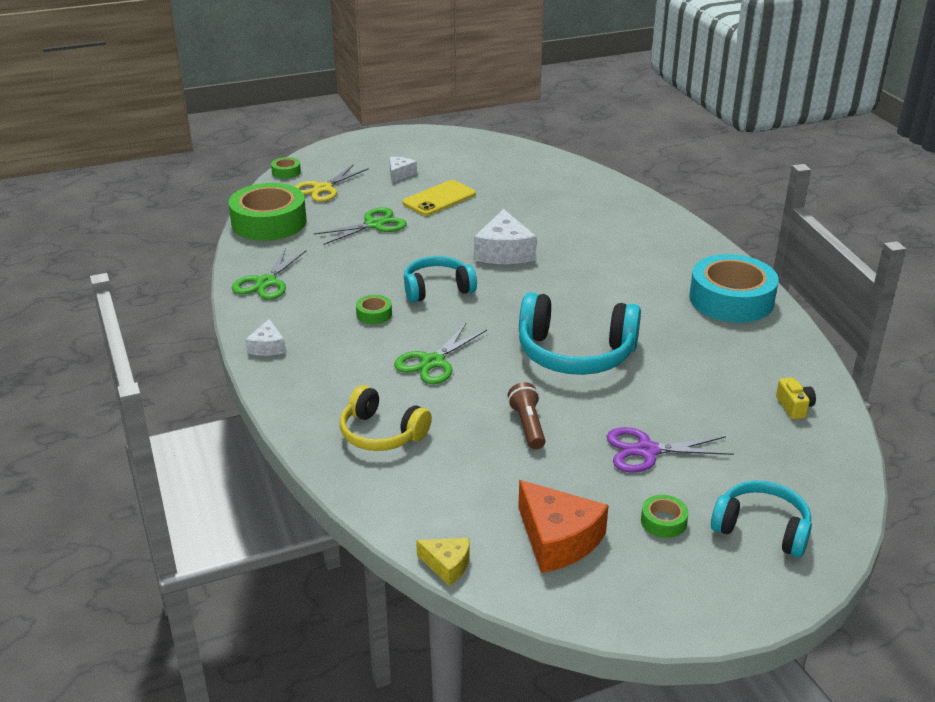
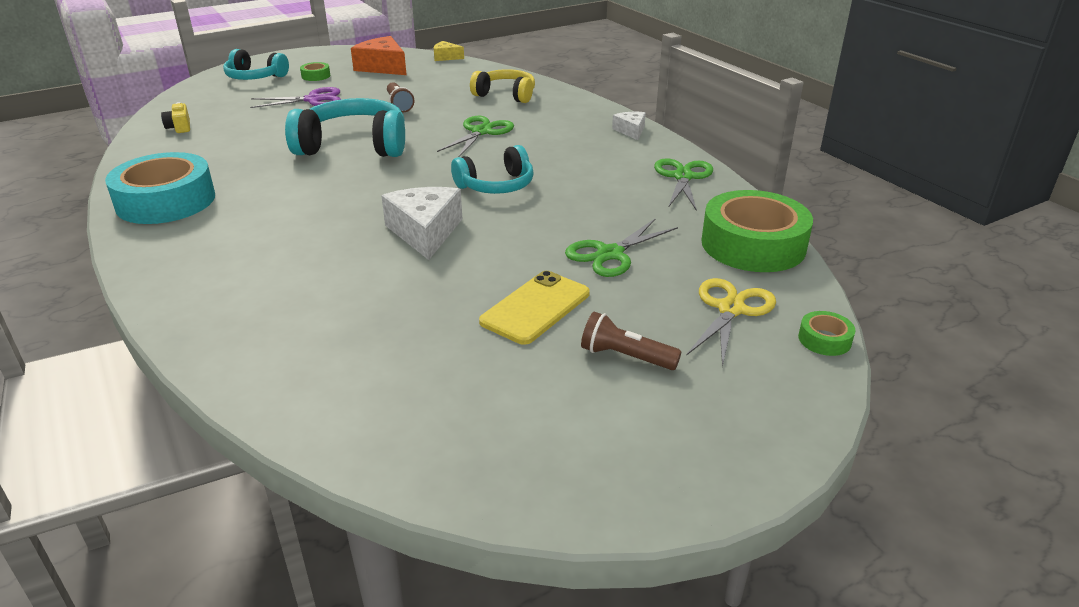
camera: 170 degrees right, 0 degrees up
green tape [356,295,392,324] -> none
white cheese [390,157,417,182] -> brown flashlight [581,312,682,370]

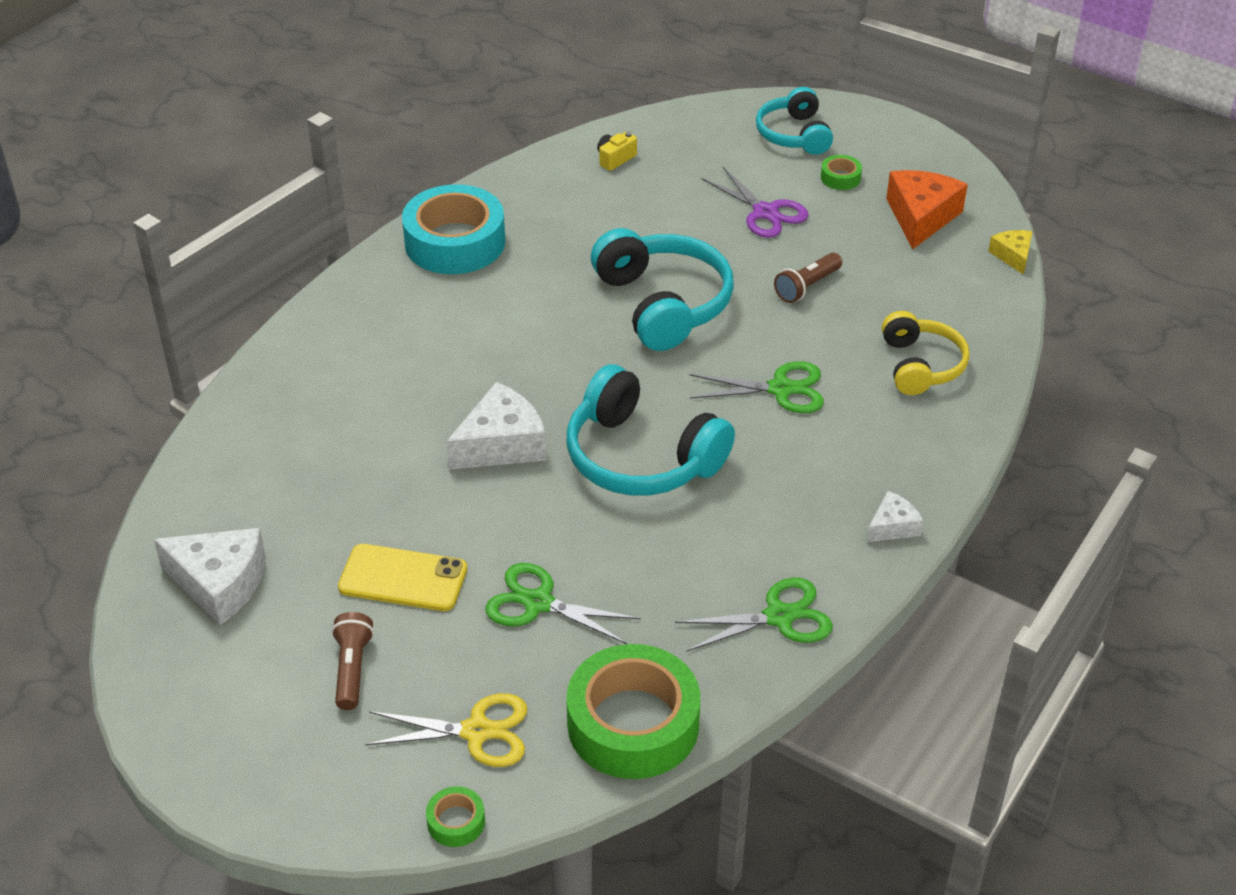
camera: 65 degrees right, 10 degrees up
turquoise headphones [451,145,534,194] -> turquoise headphones [566,364,735,496], size x1.58
none -> white cheese [154,528,266,625]

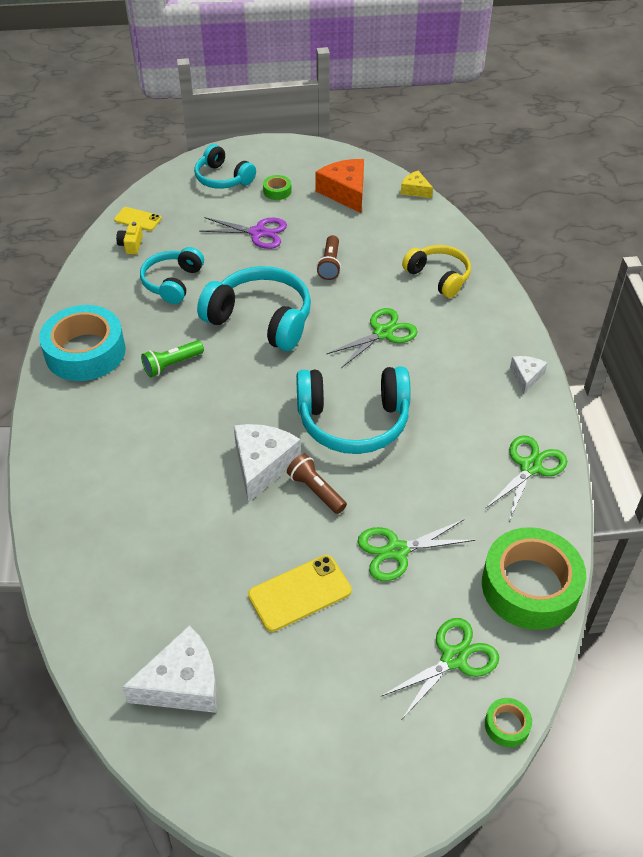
camera: 40 degrees left, 5 degrees up
brown flashlight [332,612,374,710] -> brown flashlight moved to [287,454,347,514]
yellow scissors [365,693,527,767] -> green scissors [382,618,499,719]
none -> yellow phone [114,207,162,231]
none -> turquoise headphones [140,247,204,304]
none -> green flashlight [141,340,204,377]

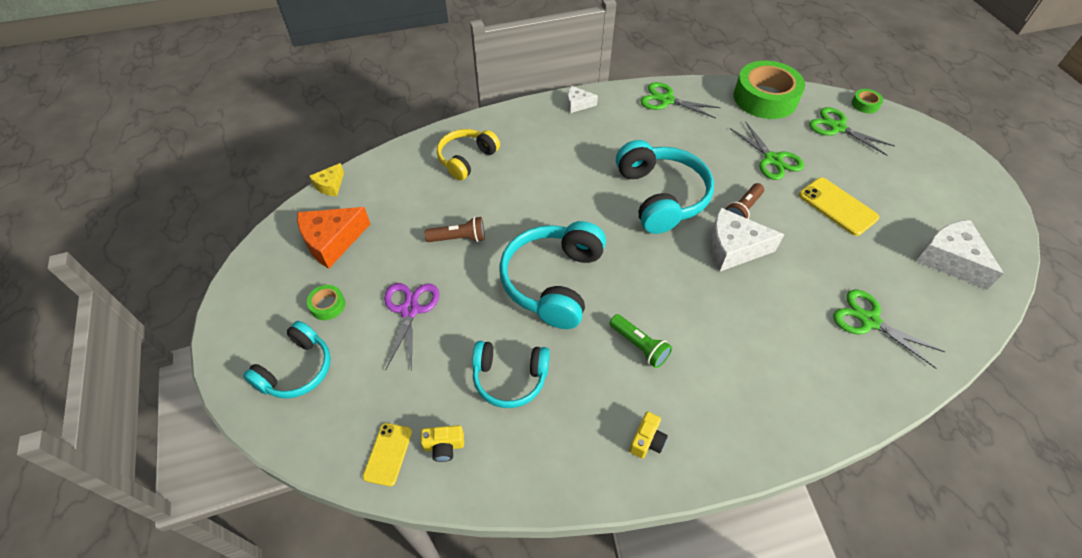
camera: 100 degrees left, 5 degrees up
turquoise tape [39,305,126,381] -> yellow camera [629,412,668,459]
green scissors [326,308,418,368] -> green scissors moved to [833,290,945,369]

